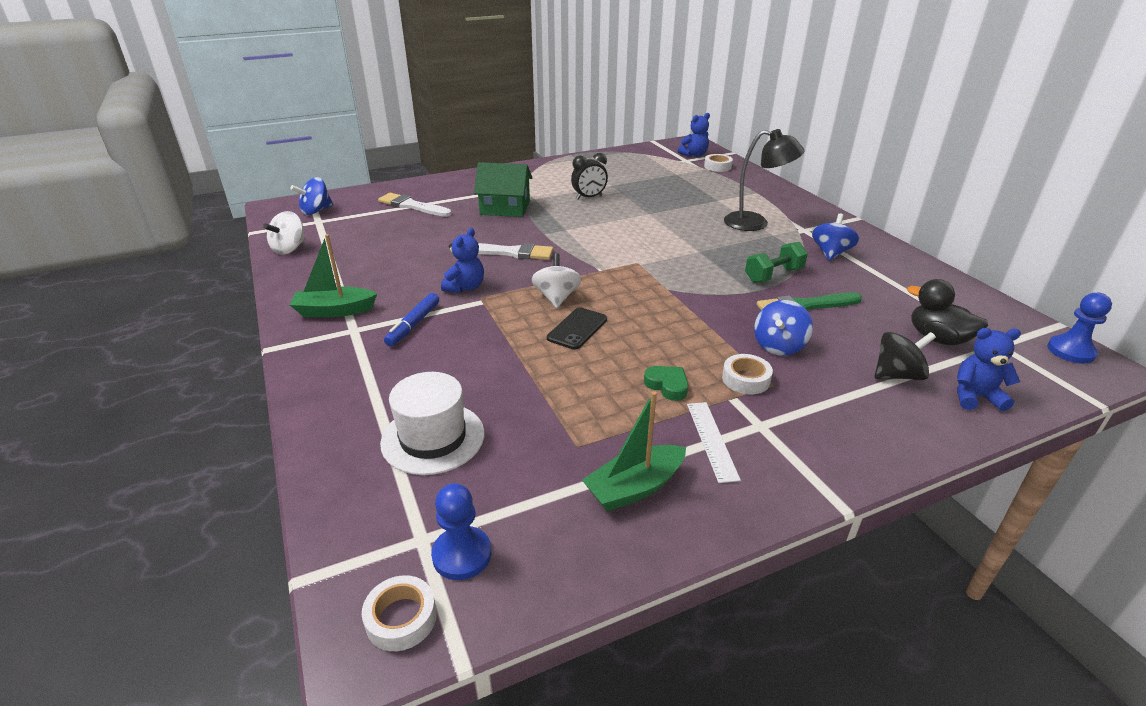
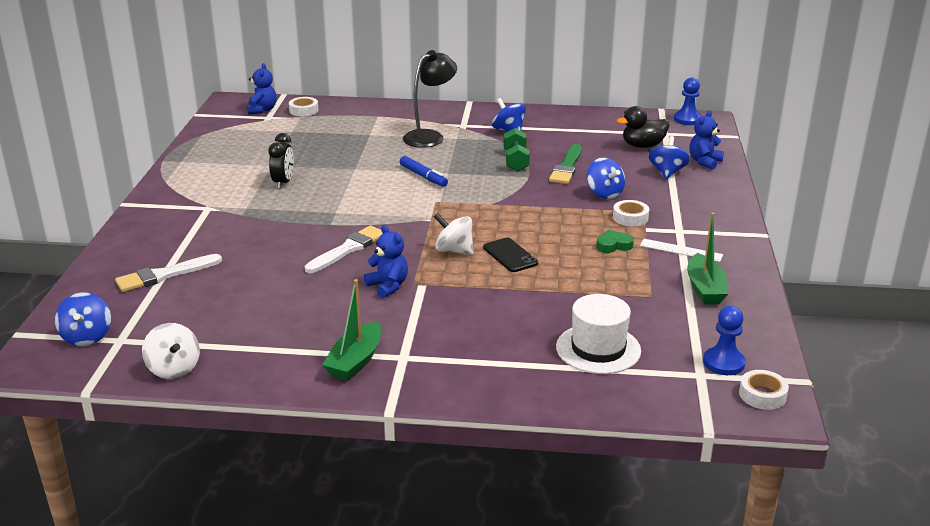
camera: 60 degrees left, 5 degrees down
blue marker [384,293,439,346] -> blue marker moved to [400,156,448,187]
green house [474,162,532,217] -> none
black spinning top [875,332,936,380] -> blue spinning top [648,136,690,180]

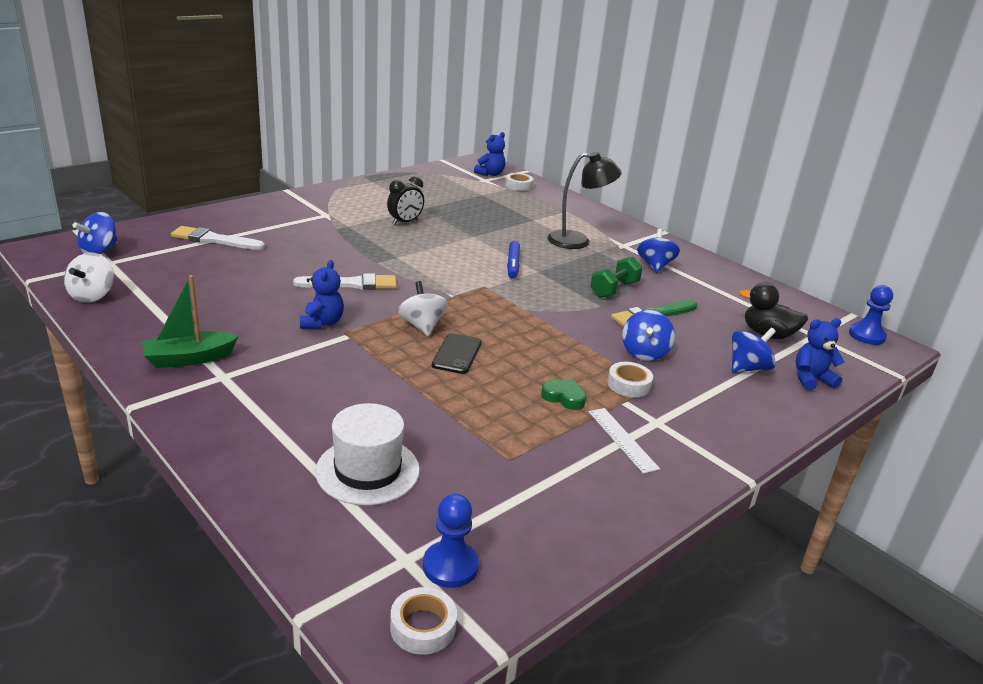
camera: 40 degrees right, 0 degrees up
green boat [687,212,728,305] -> none

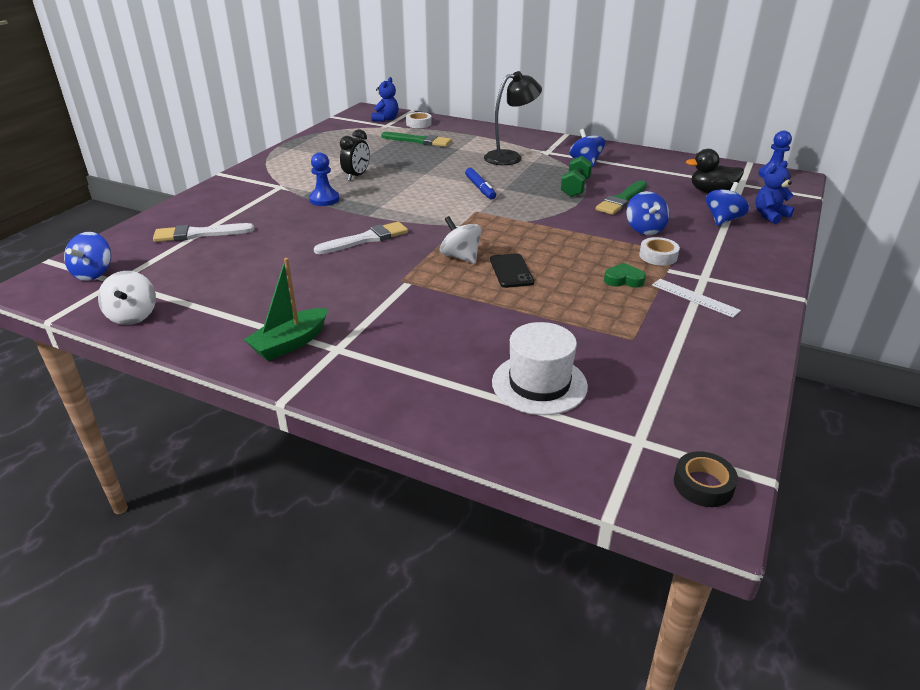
camera: 20 degrees left, 5 degrees up
blue teddy bear [300,260,344,329] -> none
white tape [390,587,457,655] -> black tape [674,451,738,507]
blue pawn [423,494,479,588] -> blue pawn moved to [309,152,340,206]
none -> green brush [381,132,452,147]

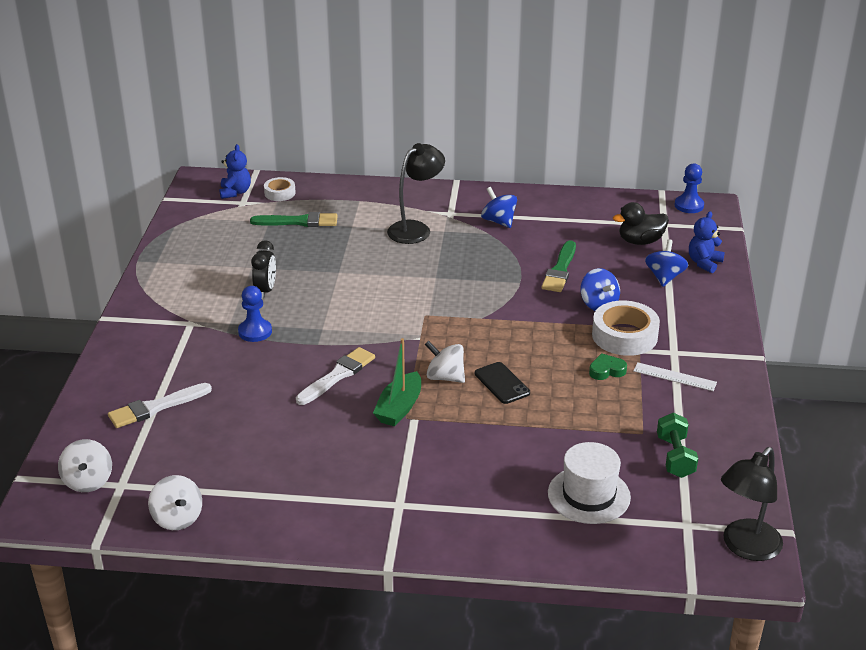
camera: 20 degrees left, 0 degrees up
blue spinning top [64,232,111,281] -> white spinning top [58,439,112,492]
green boat [244,258,328,361] -> green boat moved to [373,338,421,427]
blue marker [465,168,496,199] -> none
green dumbbell [561,156,592,197] -> green dumbbell moved to [657,413,698,478]
white tape [639,237,680,266] -> white tape [592,301,660,356], size x1.80
black tape [674,451,738,507] -> black lamp [721,447,783,561]

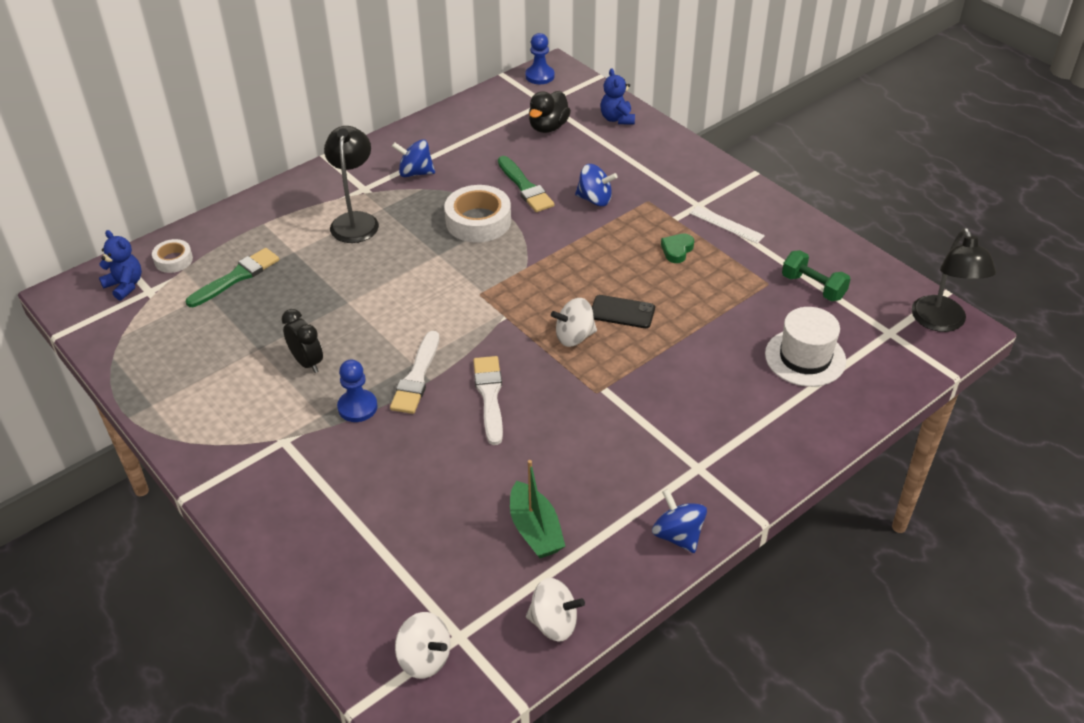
camera: 45 degrees left, 10 degrees up
white brush [108,383,212,428] -> white brush moved to [390,331,439,414]
green boat [373,338,421,427] -> green boat moved to [510,460,565,558]
white tape [592,301,660,356] -> white tape moved to [444,185,511,243]
white ruler [633,362,717,391] -> white ruler turned 60 degrees clockwise [689,206,765,244]
blue spinning top [645,239,688,287] -> blue spinning top moved to [652,489,707,553]

